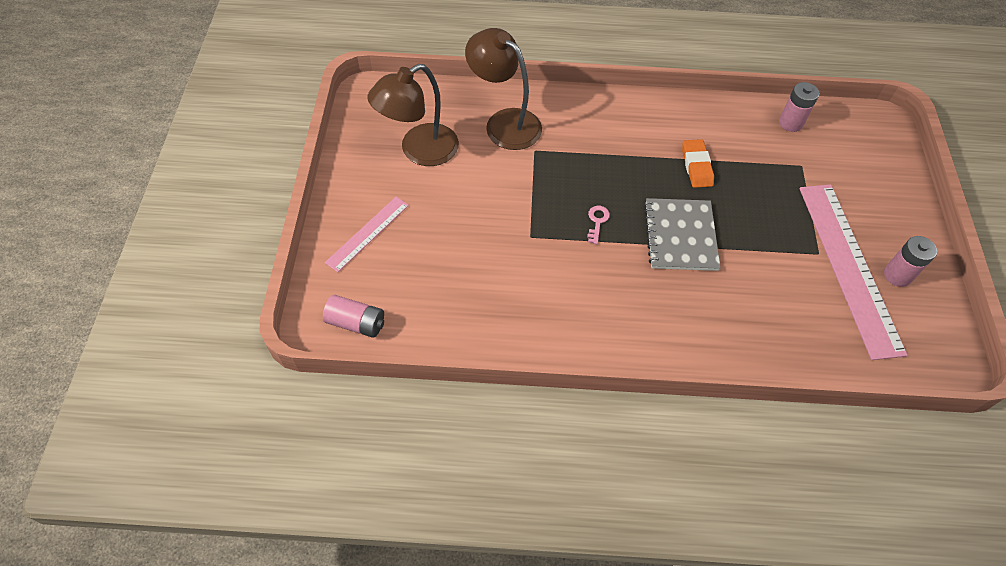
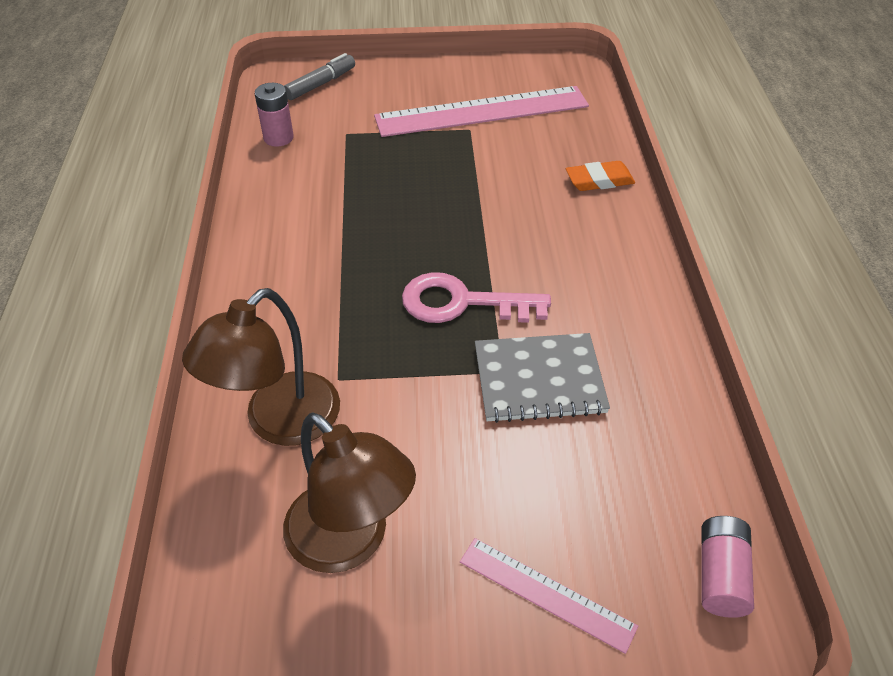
camera: 95 degrees left, 10 degrees down
pink key [587,206,610,244] -> pink key [402,272,551,323], size x2.31
grey notebook [644,198,721,271] -> grey notebook moved to [475,333,610,423]
orange eraser [682,139,714,188] -> orange eraser moved to [566,161,635,191]
pink battery [884,236,937,287] -> none
none -> grey marker [284,53,355,100]

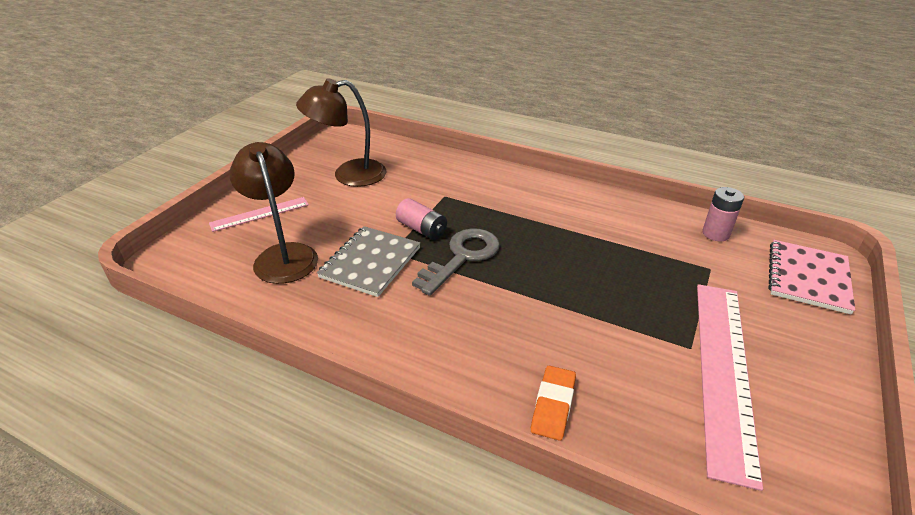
camera: 120 degrees right, 10 degrees down
brown lamp [182,288,340,446] -> brown lamp moved to [229,142,318,284]
grey marker [284,53,355,100] -> pink notebook [768,240,855,315]
pink key [402,272,551,323] -> grey key [412,228,500,296]
pink battery [701,516,754,618] -> pink battery moved to [396,198,447,240]

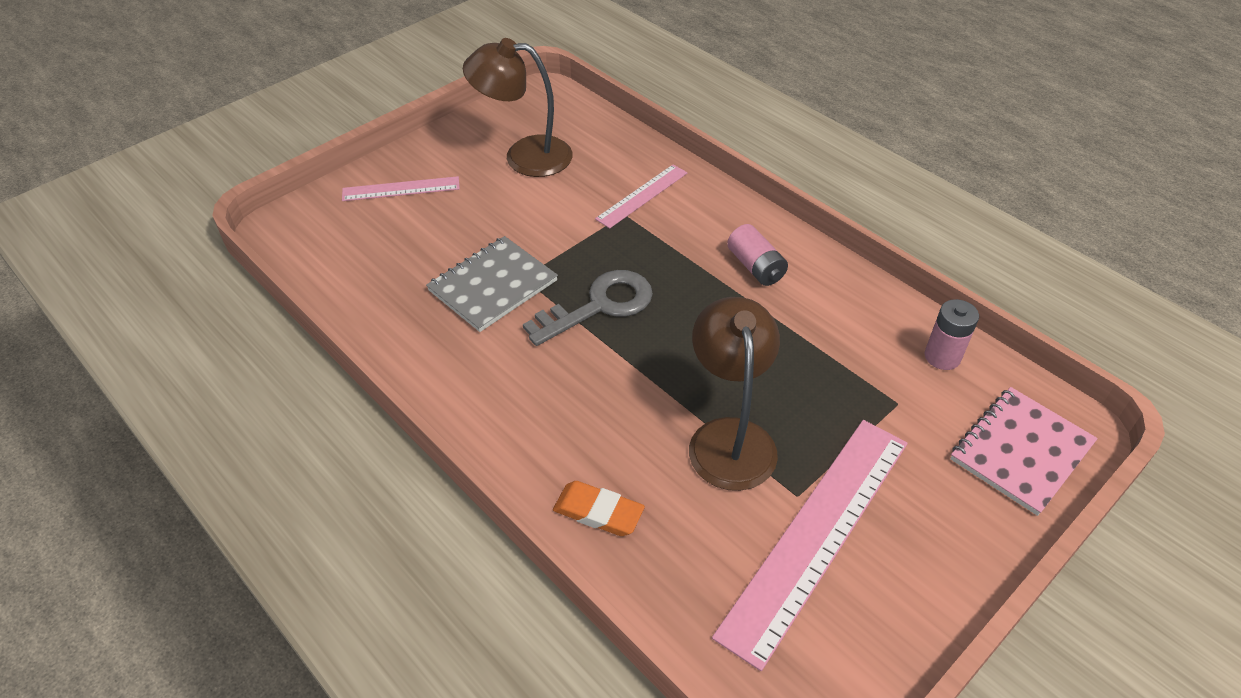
camera: 20 degrees right, 10 degrees up
brown lamp [229,142,318,284] -> brown lamp moved to [689,297,780,491]
pink battery [396,198,447,240] -> pink battery moved to [727,224,788,286]
orange eraser [531,366,576,441] -> orange eraser turned 75 degrees clockwise [553,481,645,536]
none -> pink ruler [595,165,688,228]

